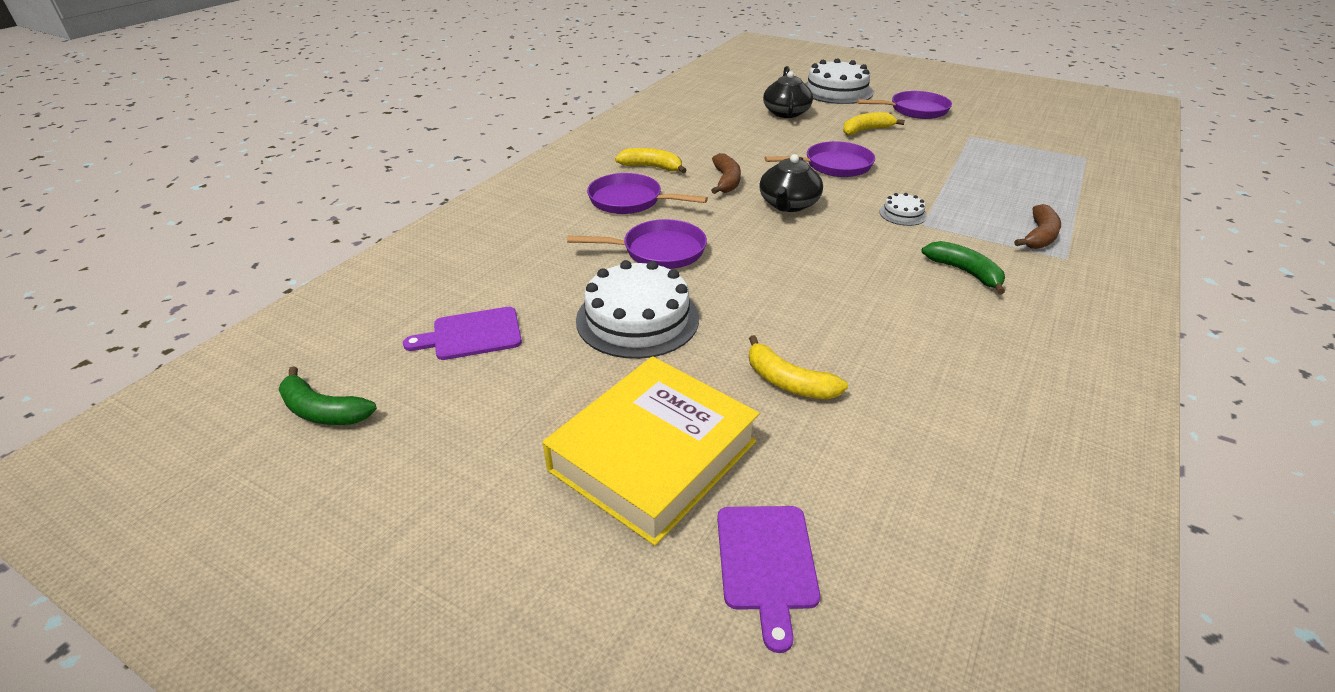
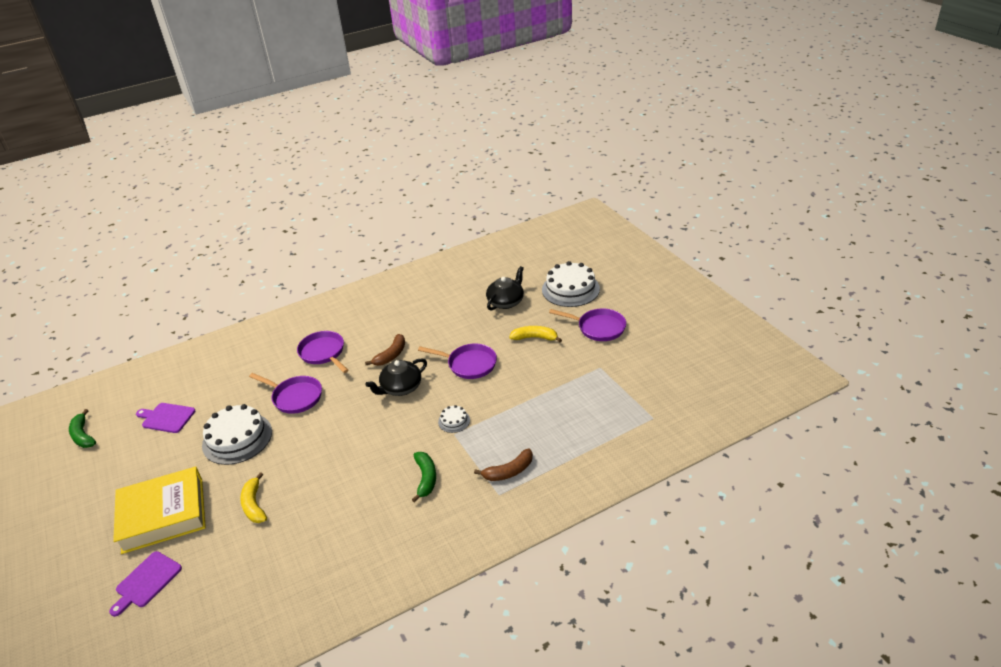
camera: 35 degrees right, 0 degrees up
yellow banana [615,148,686,173] -> none

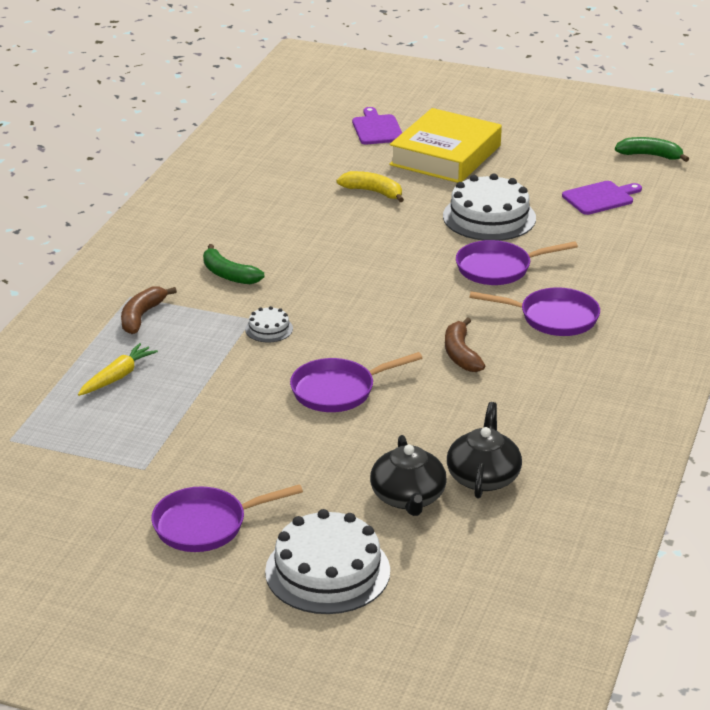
camera: 135 degrees right, 5 degrees down
black teapot [365,358,427,396] -> black teapot moved to [447,402,522,498]
yellow banana [509,326,562,342] -> none
none -> yellow carrot [78,343,158,396]

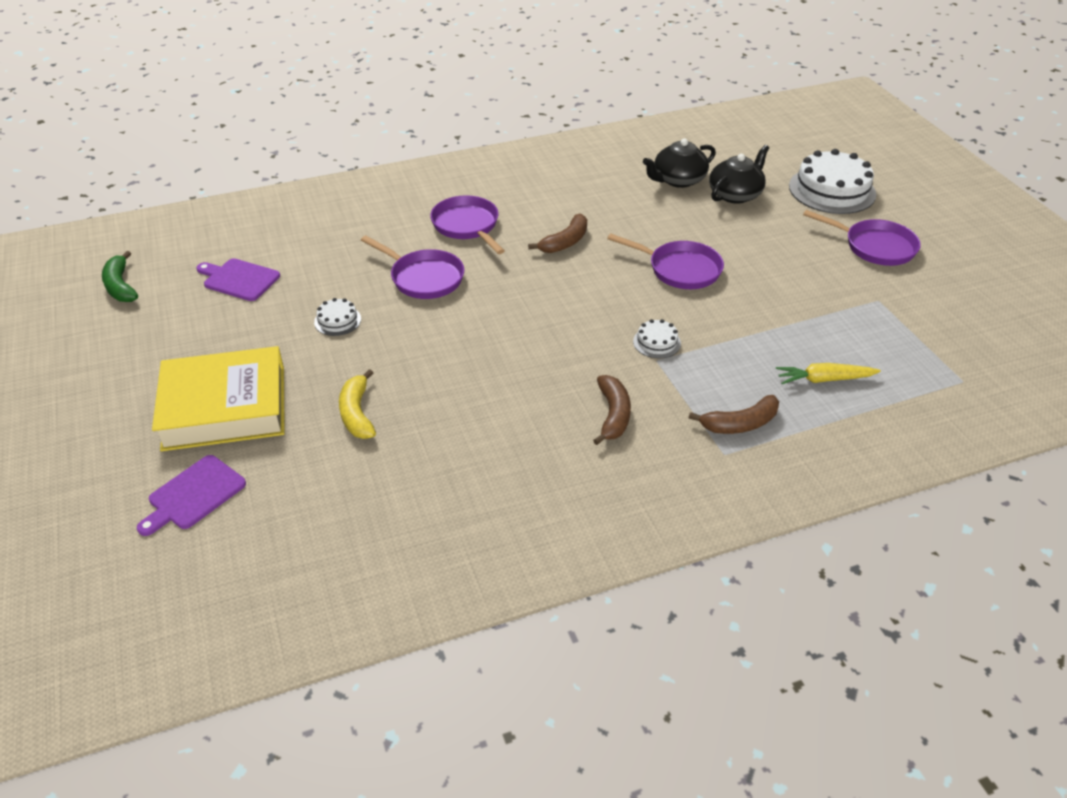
camera: 130 degrees left, 10 degrees up
green banana [203,244,264,284] -> brown banana [593,375,631,445]
white cake [443,173,536,241] -> white cake [314,298,361,336], size x0.46

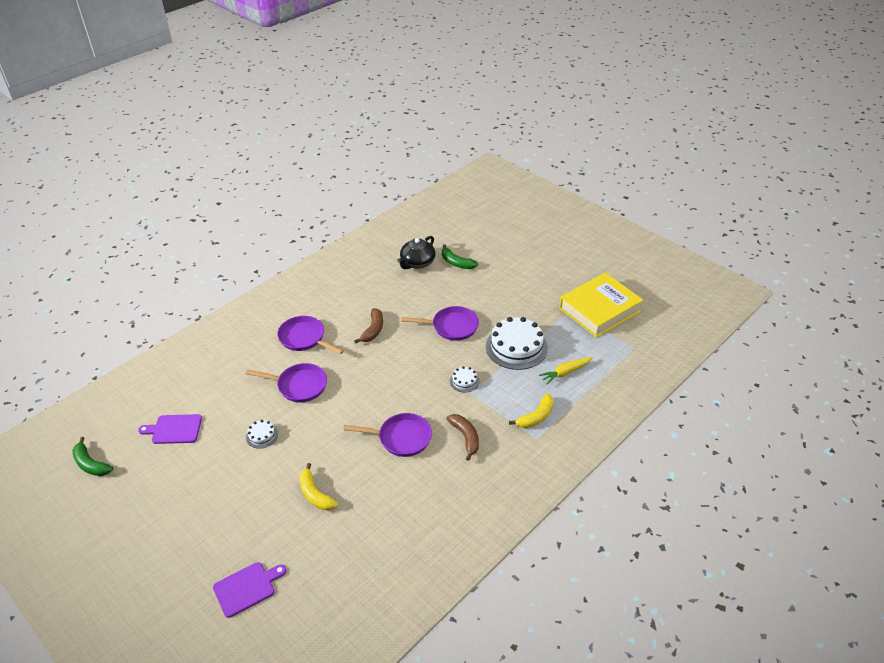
camera: 25 degrees left, 0 degrees up
purple cutting board [137,455,246,536] -> purple cutting board turned 135 degrees counterclockwise [213,562,287,618]
yellow book [152,346,285,451] -> yellow book moved to [559,273,643,338]
brown banana [689,395,779,434] -> yellow banana [509,393,553,428]
black teapot [709,145,769,204] -> green banana [442,244,478,269]
white cake [789,149,876,214] -> white cake moved to [486,317,548,370]
purple pan [803,210,921,266] -> purple pan moved to [343,413,432,457]

